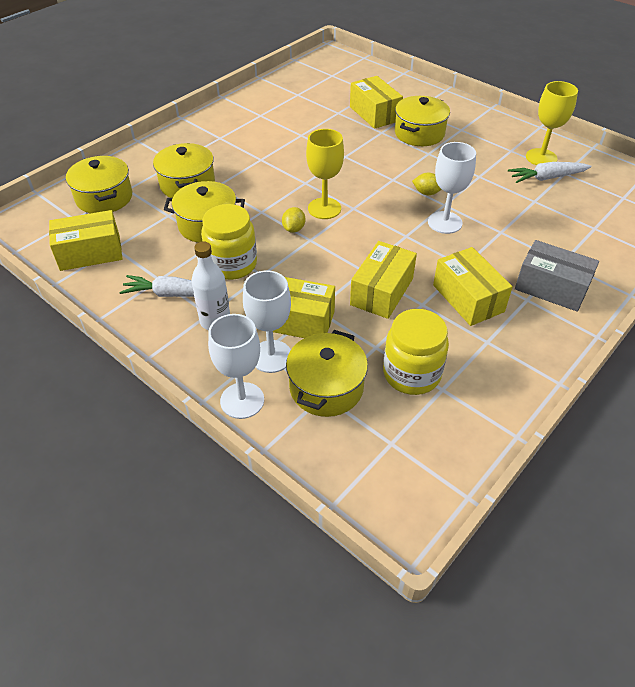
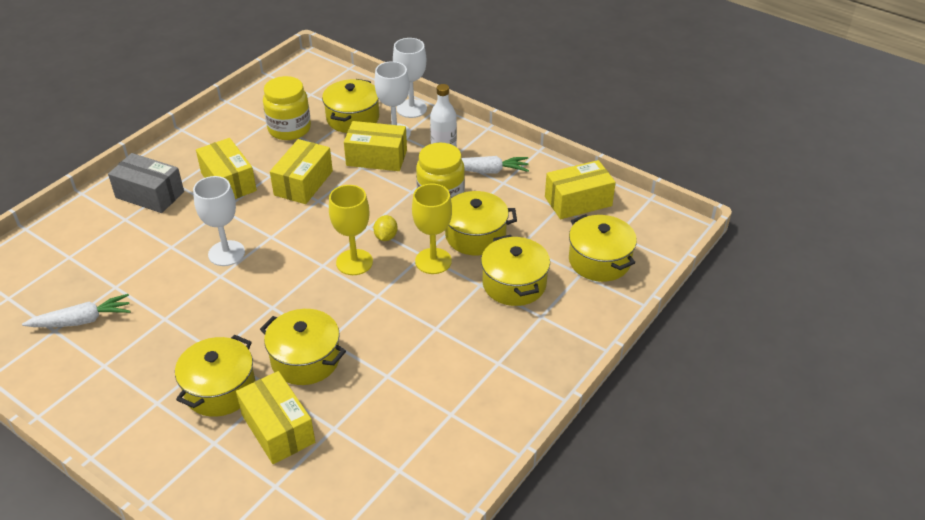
camera: 175 degrees right, 5 degrees down
yellow lemon [412,173,442,195] -> none
yellow goblet [526,81,578,165] -> yellow goblet moved to [412,184,452,274]
none -> yellow pot [260,309,346,385]

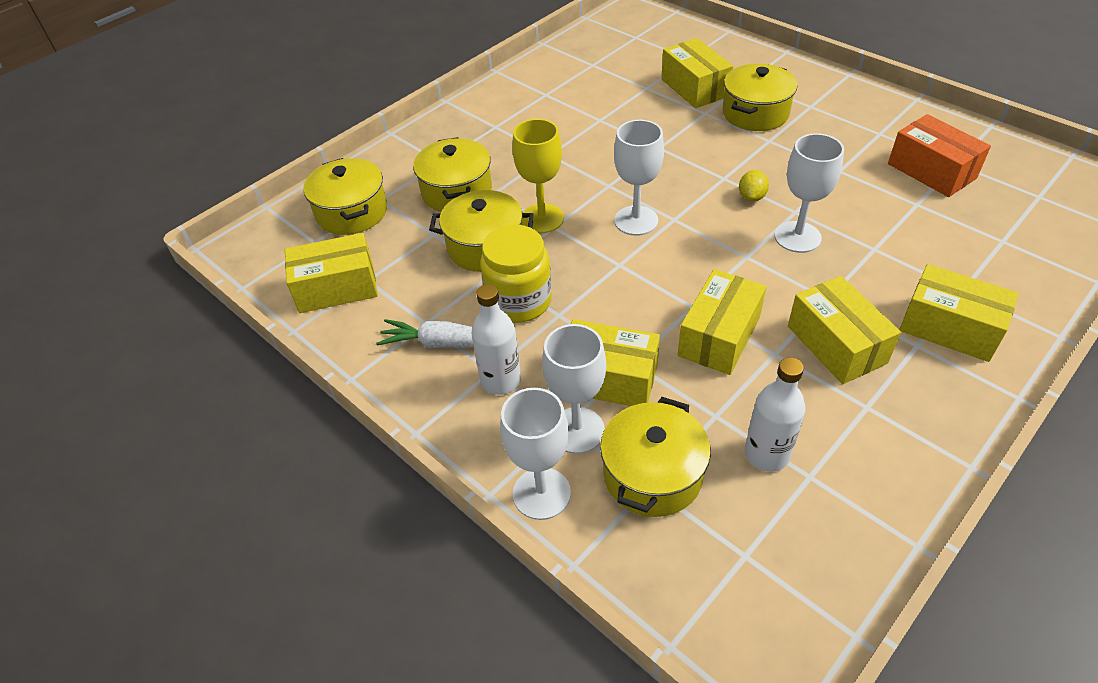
camera: 170 degrees left, 5 degrees up
white carrot [22,294,131,327] -> orange box [888,114,991,197]
grey box [108,153,184,213] -> yellow box [899,264,1019,362]
yellow pot [260,309,346,385] -> none
yellow jar [263,76,311,140] -> white bottle [745,357,806,472]
yellow goblet [329,185,373,275] -> white goblet [614,120,664,236]
yellow lemon [373,215,398,241] -> yellow lemon moved to [739,170,769,202]

